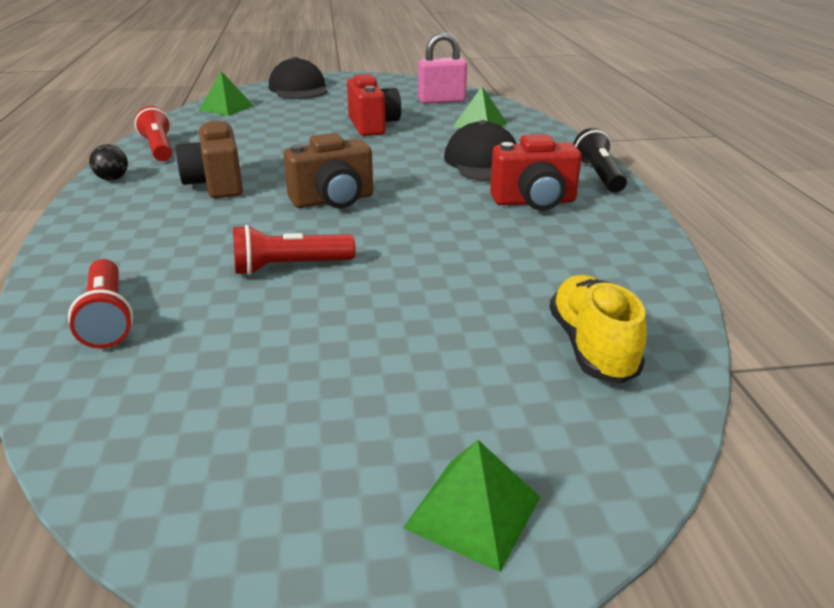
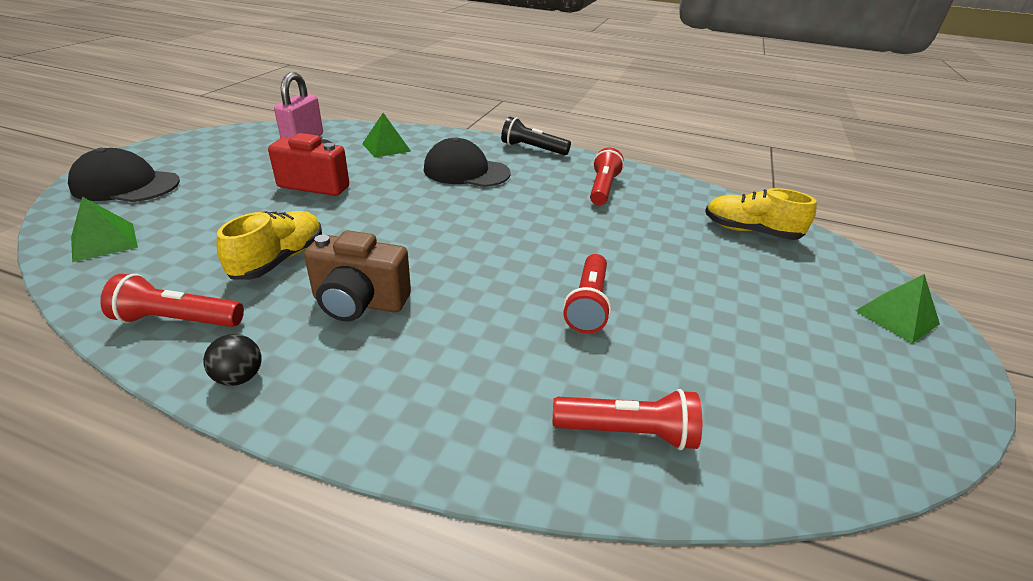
camera: 65 degrees left, 5 degrees up
brown camera [283,133,373,208] -> none
red camera [490,134,582,210] -> none
none -> yellow shoe [216,211,322,280]
none -> red flashlight [590,148,624,205]

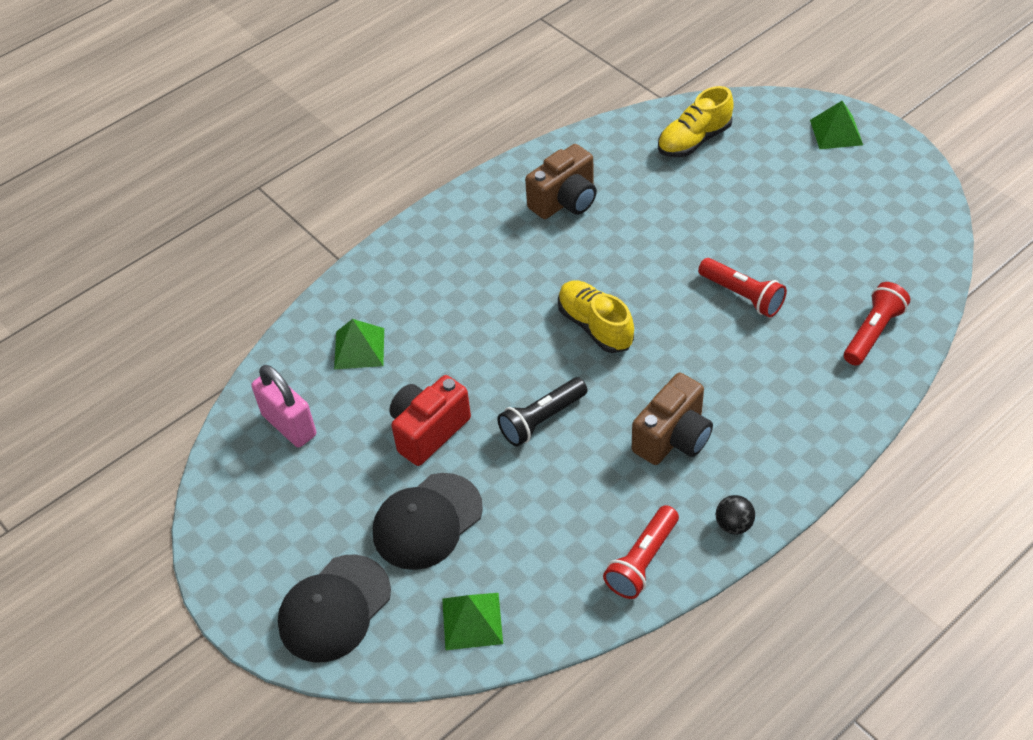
camera: 55 degrees left, 15 degrees up
yellow shoe [216,211,322,280] -> yellow shoe moved to [558,281,634,353]
black cap [424,137,511,187] -> black cap moved to [373,473,483,570]
black flashlight [501,117,571,155] -> black flashlight moved to [497,377,587,446]
red flashlight [590,148,624,205] -> brown camera [525,144,597,219]

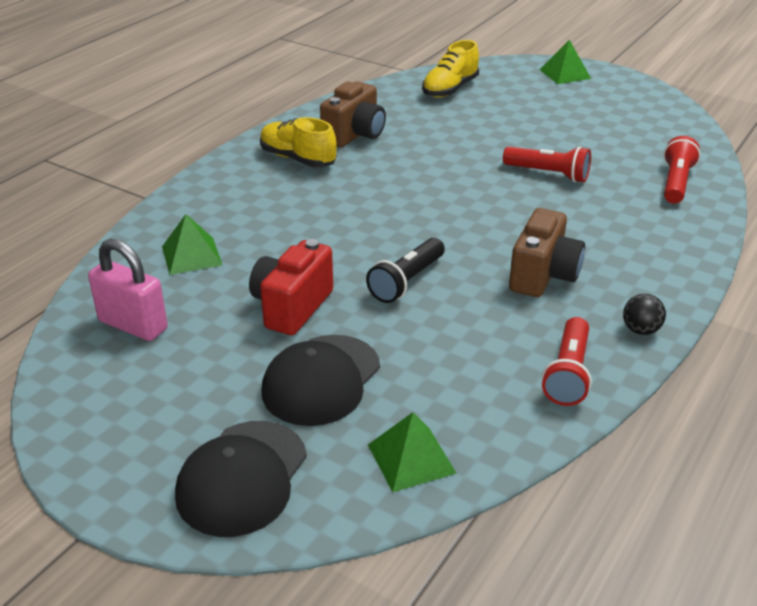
camera: 20 degrees left, 15 degrees down
yellow shoe [558,281,634,353] -> yellow shoe moved to [260,117,337,167]

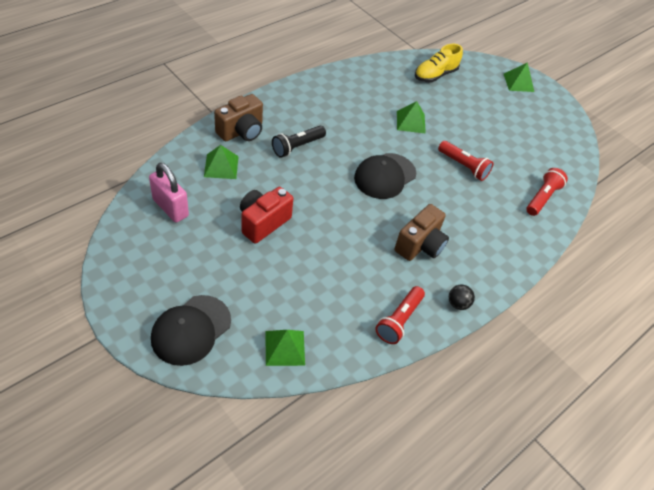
camera: 10 degrees right, 15 degrees up
yellow shoe [260,117,337,167] -> none
black cap [262,335,380,426] -> black cap moved to [354,153,416,199]
brown camera [320,81,386,147] -> brown camera moved to [214,94,263,141]
black flashlight [366,238,445,303] -> black flashlight moved to [272,126,326,158]
none -> green pyramid [397,101,426,134]

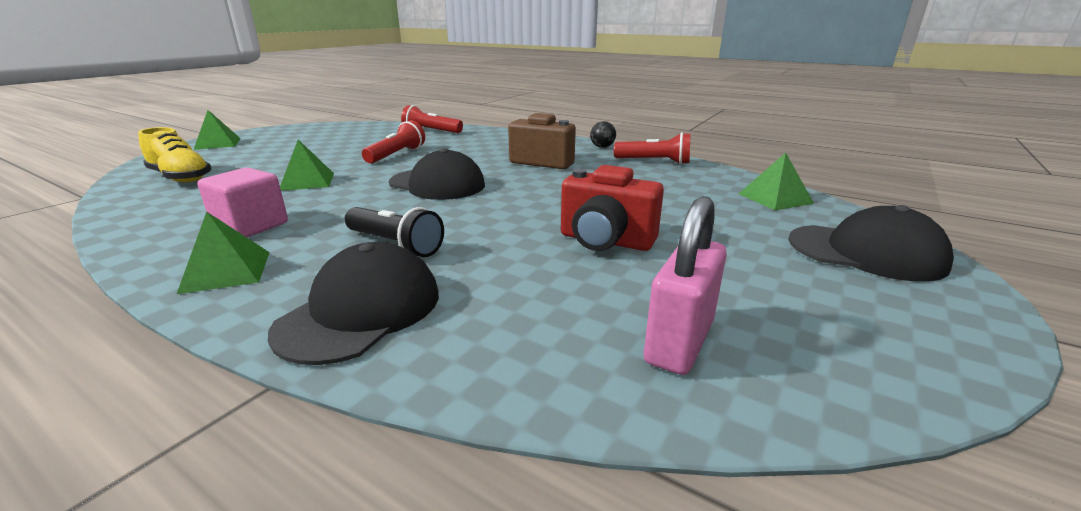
camera: 100 degrees left, 25 degrees down
green pyramid [204,145,239,179] -> green pyramid moved to [177,212,270,294]
brown camera [214,94,263,141] -> black cap [268,242,439,365]
none -> pink cube [197,167,288,237]

